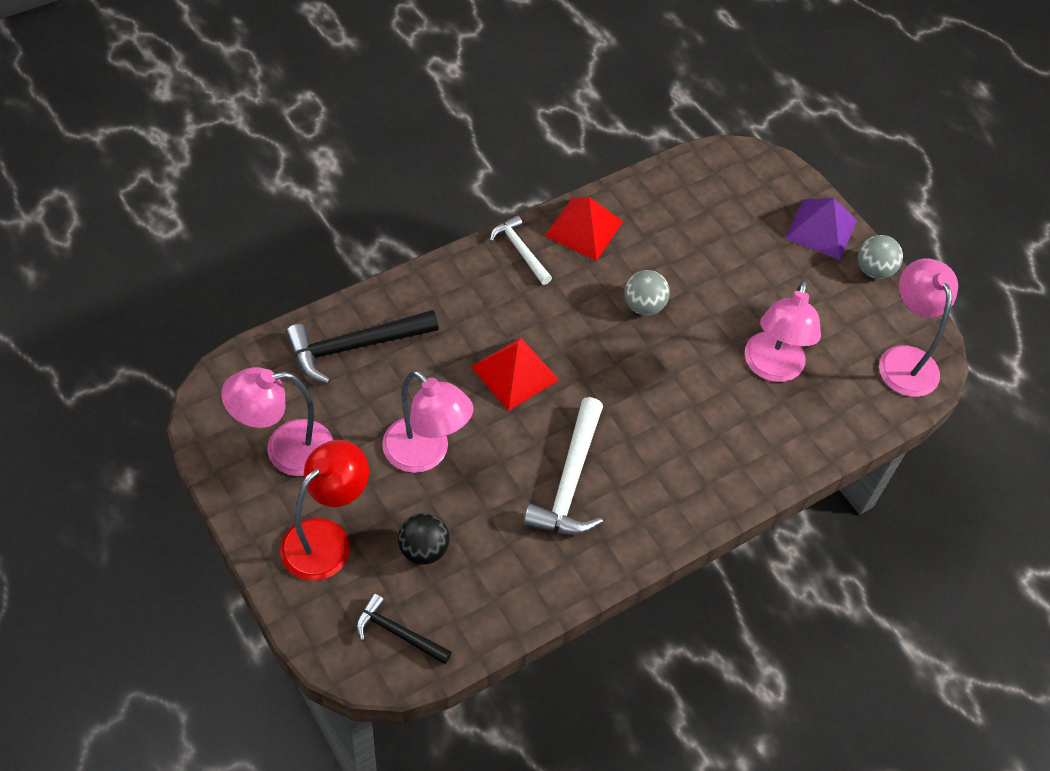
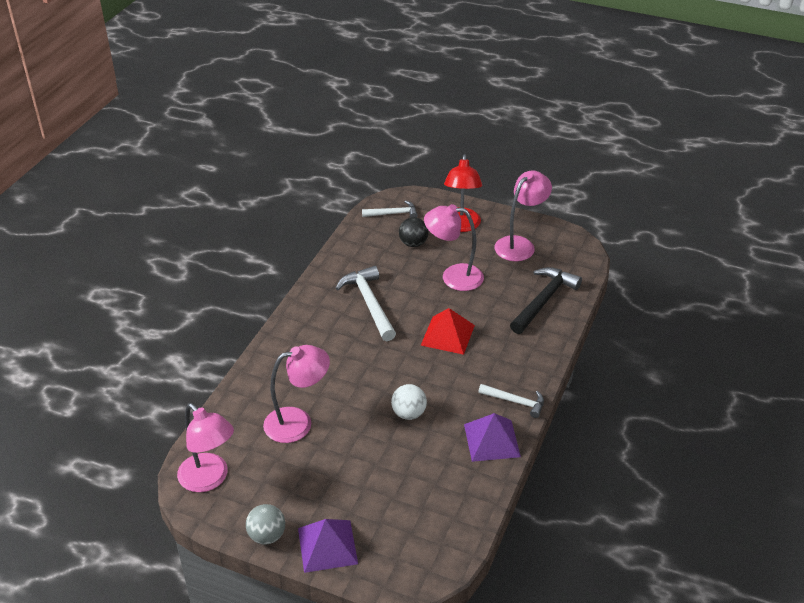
camera: 150 degrees right, 15 degrees down
black hammer [356,593,452,664] -> white hammer [362,200,418,218]
red pyramid [545,197,623,261] -> purple pyramid [464,413,521,462]
grey ball [624,270,670,315] -> white ball [391,384,427,420]
pink lamp [745,280,821,382] -> pink lamp turned 90 degrees clockwise [263,345,330,443]

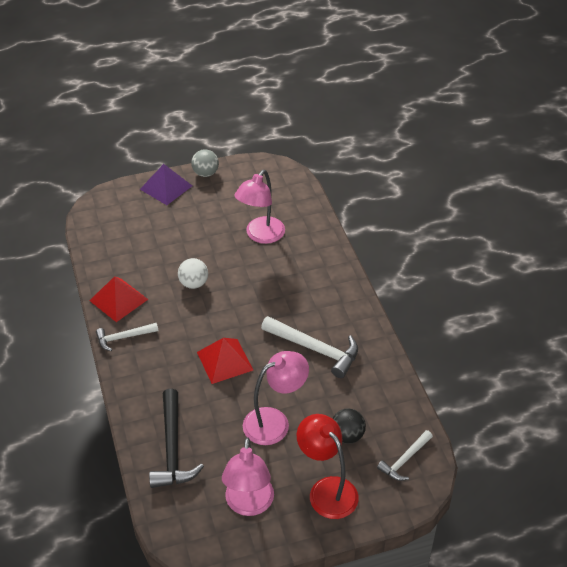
camera: 140 degrees right, 5 degrees up
pink lamp [177,403,234,492] -> none
purple pyramid [464,413,521,462] -> red pyramid [89,276,148,322]

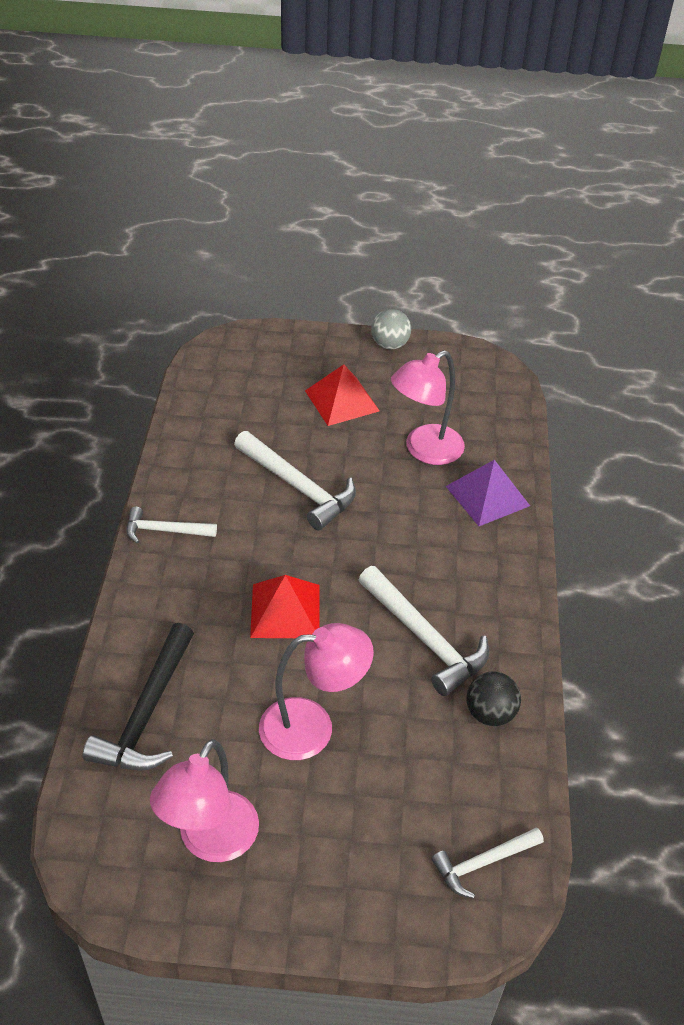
camera: 20 degrees right, 0 degrees up
red pyramid [89,276,148,322] -> red pyramid moved to [305,364,380,426]
purple pyramid [140,164,192,205] -> purple pyramid moved to [446,460,530,526]
white ball [178,258,208,289] -> white hammer [234,431,356,530]
red lamp [297,414,359,519] -> none
black ball [333,408,366,444] -> black ball moved to [467,671,521,726]

